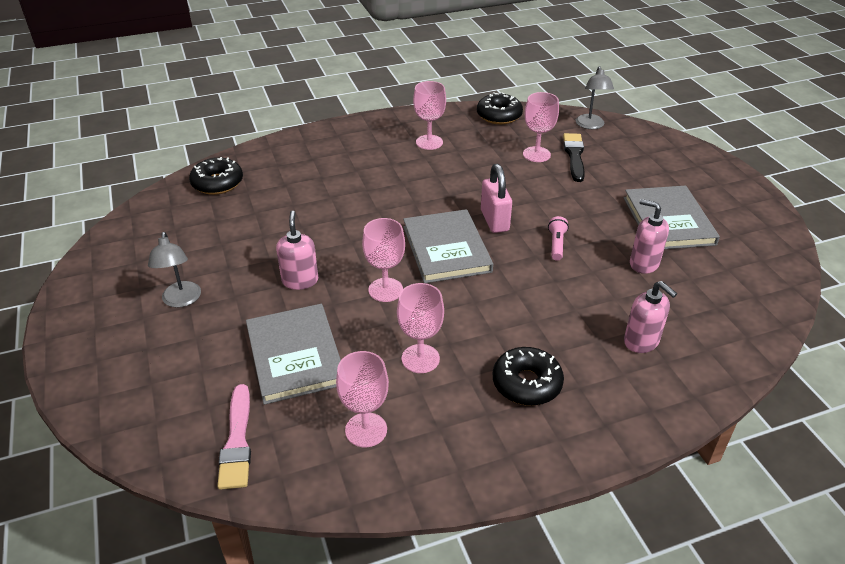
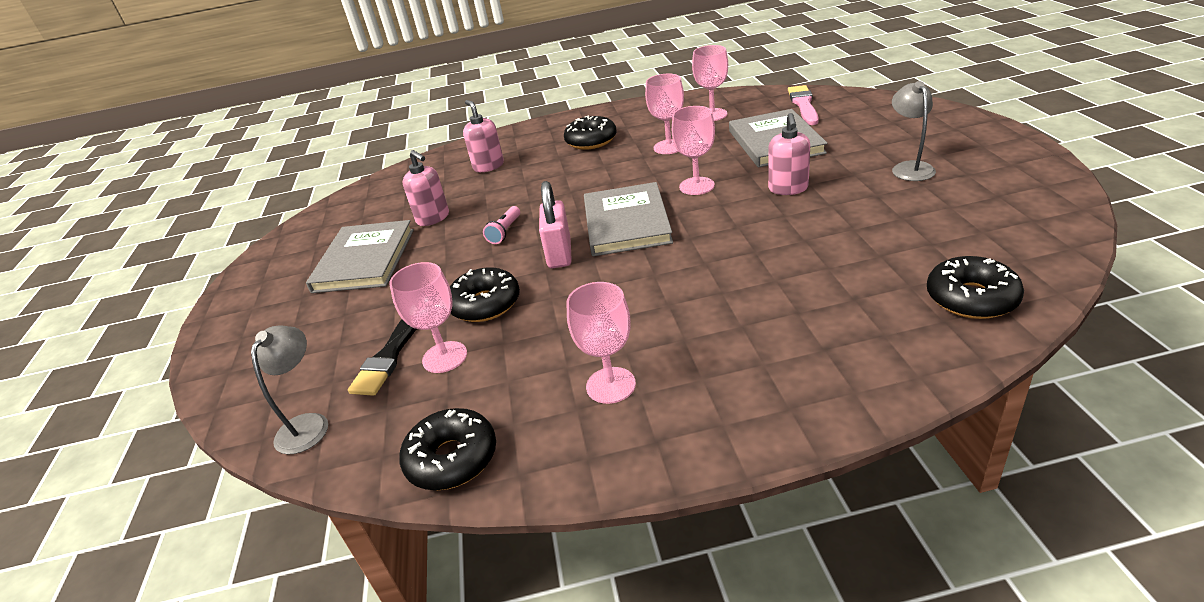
camera: 165 degrees left, 5 degrees down
none -> black donut [450,267,520,322]

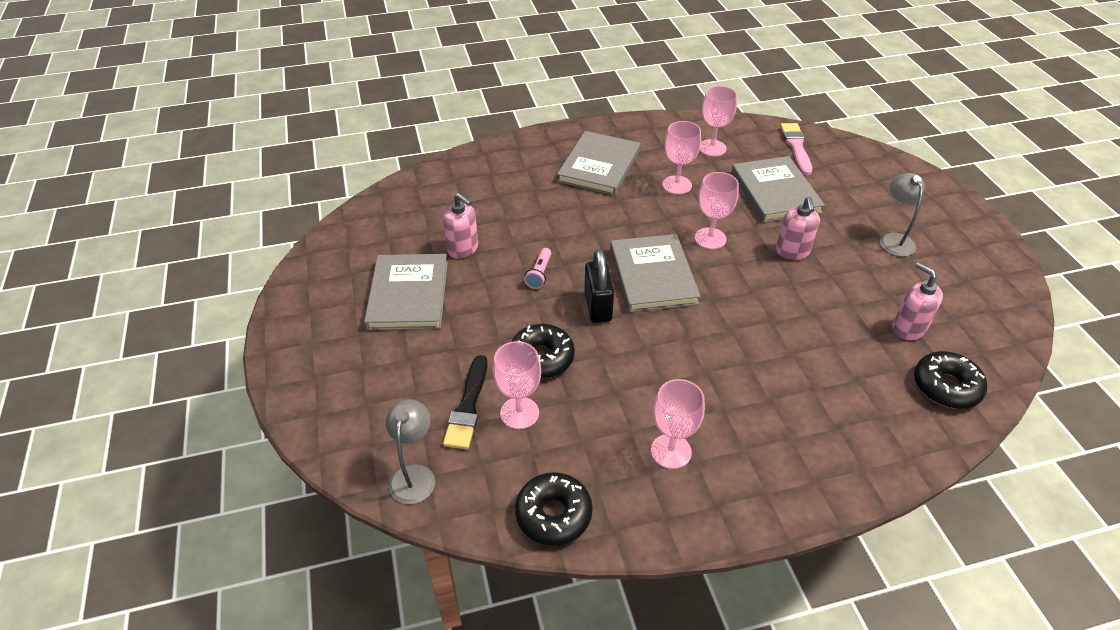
camera: 10 degrees left, 10 degrees up
pink soap dispenser [463,100,504,172] -> pink soap dispenser moved to [892,262,943,340]
pink padlock [539,181,572,268] -> black padlock [584,249,614,323]
black donut [564,115,617,150] -> grey book [557,131,640,196]

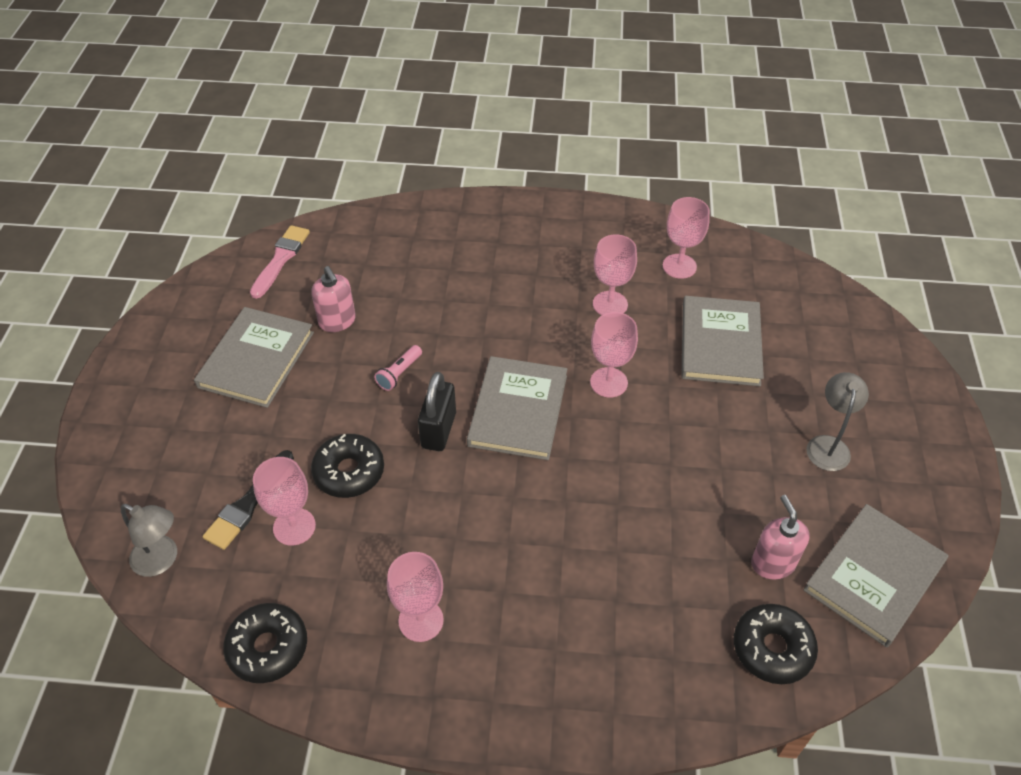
camera: 20 degrees right, 5 degrees up
grey lamp [386,399,435,504] -> grey lamp turned 90 degrees clockwise [121,504,177,577]
grey book [557,131,640,196] -> grey book moved to [803,504,948,647]
pink soap dispenser [776,196,820,260] -> none
pink brush [780,123,812,175] -> pink brush moved to [250,225,310,299]

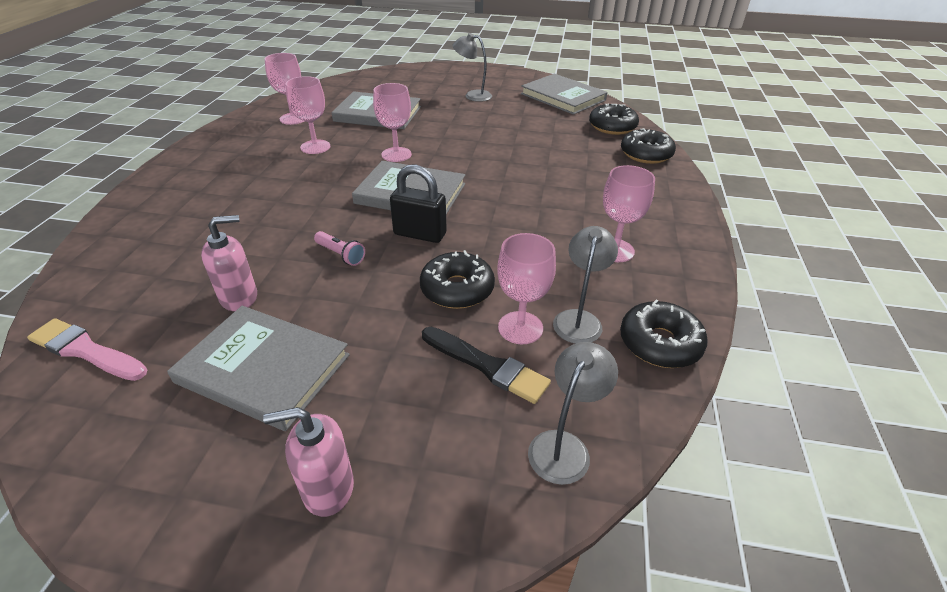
camera: 85 degrees left, 10 degrees down
pink soap dispenser [751,495,810,579] -> pink soap dispenser moved to [263,407,354,517]
none -> grey lamp [553,226,618,344]
none -> black donut [621,128,676,164]

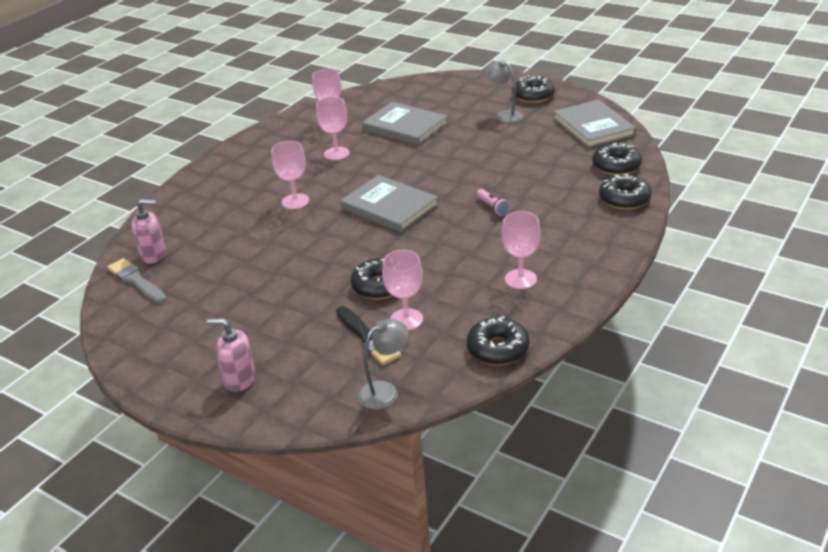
camera: 25 degrees right, 5 degrees down
pink brush [27,318,147,381] -> grey brush [107,258,167,304]
grey book [167,306,350,431] -> none
pink soap dispenser [201,215,257,311] -> pink soap dispenser moved to [131,199,166,264]
pink flashlight [314,231,365,266] -> pink flashlight moved to [476,189,511,216]
pink goblet [373,83,412,162] -> pink goblet moved to [272,141,309,209]
black padlock [390,165,447,243] -> none
grey lamp [553,226,618,344] -> none
none -> black donut [512,76,555,103]

